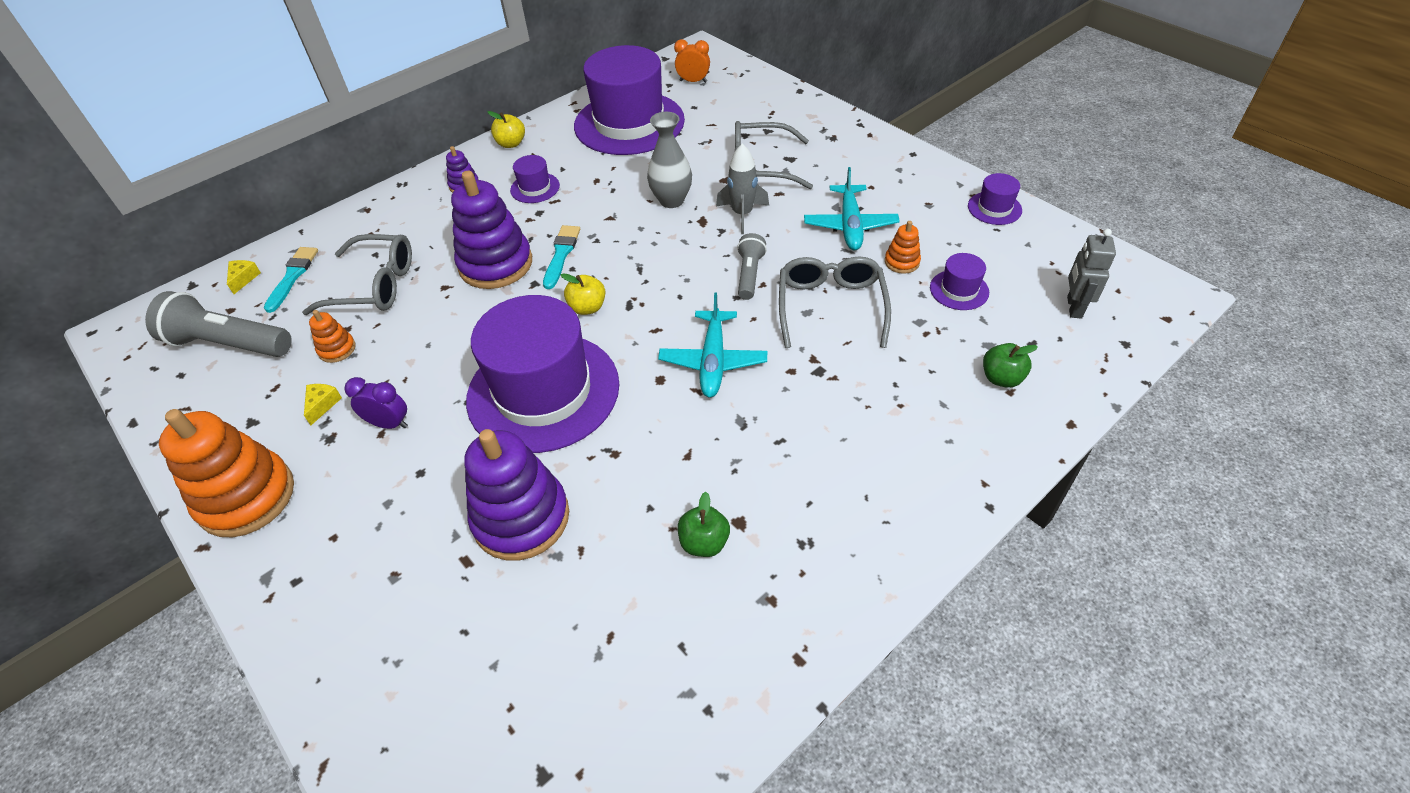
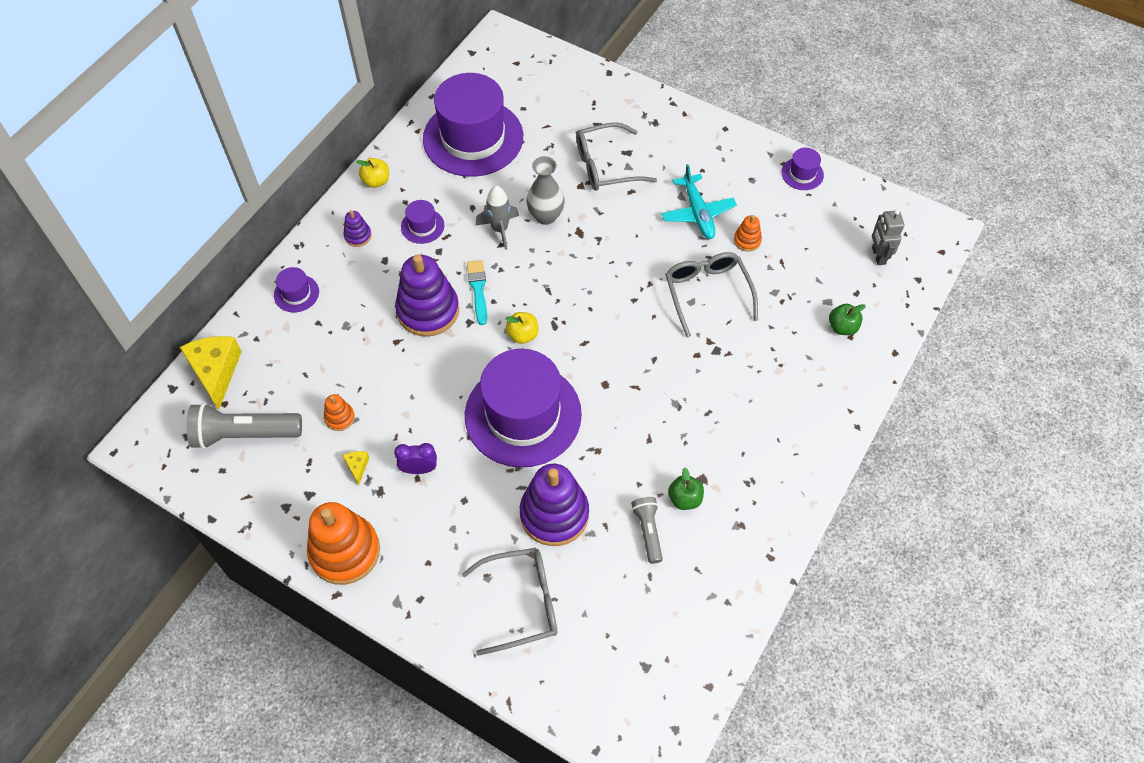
camera: 20 degrees left, 10 degrees up
yellow cheese [227,260,261,294] -> yellow cheese [180,336,242,410], size x2.27
turquoise brush [264,247,318,313] -> none
grey glasses [302,234,412,315] -> grey glasses moved to [462,548,557,656]
turquoise plane [658,292,767,398] -> none
orange clock [674,39,710,83] -> none
grey rocket [716,144,769,234] -> grey rocket moved to [476,186,519,250]
grey flashlight [737,233,767,300] -> grey flashlight moved to [631,497,663,564]
purple hat [930,253,989,310] -> purple hat moved to [274,267,319,313]

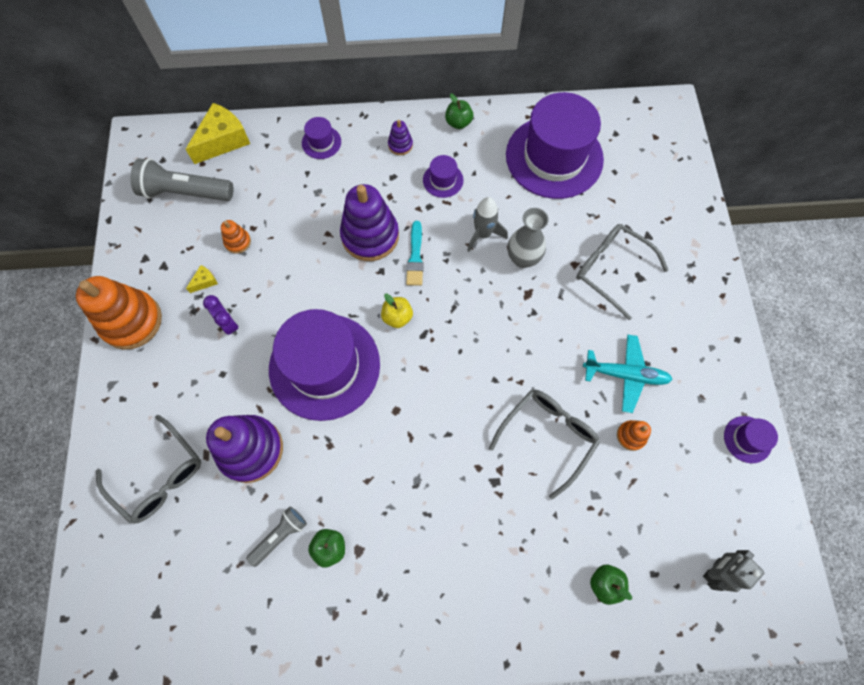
camera: 55 degrees right, 10 degrees up
grey flashlight [187,403,302,449] -> grey flashlight turned 45 degrees counterclockwise [130,158,233,201]
yellow apple [356,158,389,188] -> green apple [445,93,473,129]
turquoise brush [467,260,487,325] -> turquoise brush turned 135 degrees clockwise [406,221,424,286]
turquoise plane [662,164,737,239] -> turquoise plane turned 120 degrees counterclockwise [583,335,673,413]

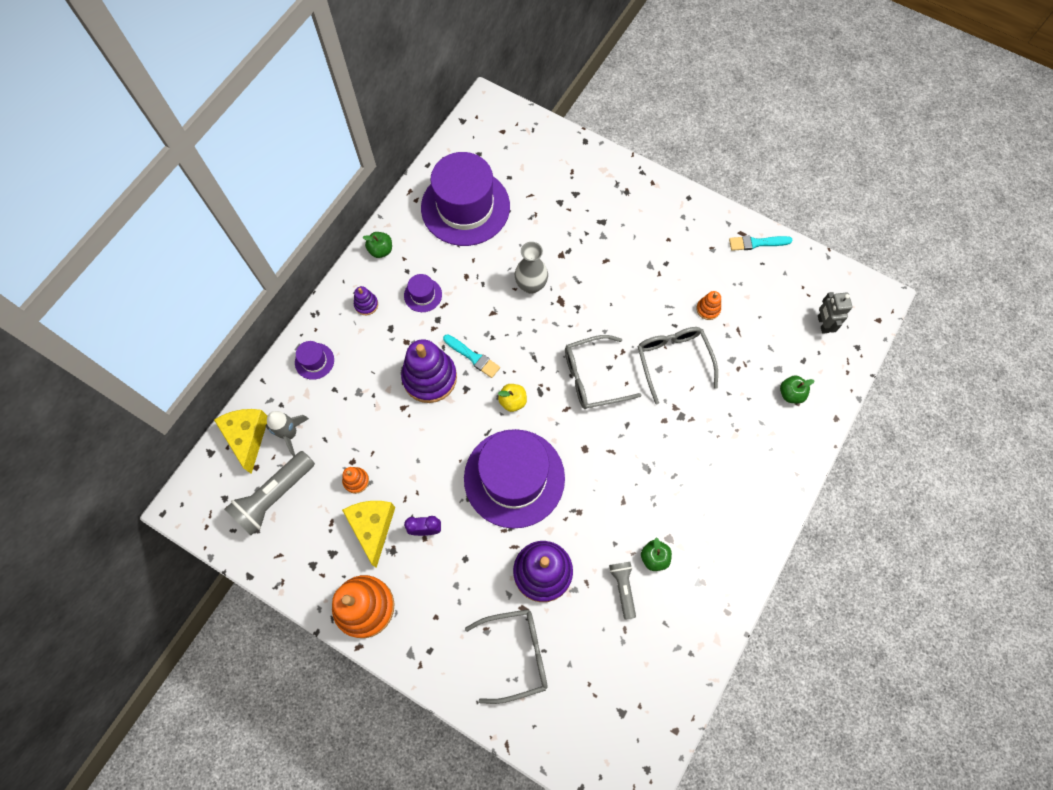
camera: 55 degrees left, 0 degrees up
yellow cheese [186,265,218,293] -> yellow cheese [342,501,395,568], size x2.27
grey rocket [467,197,508,252] -> grey rocket moved to [266,411,309,457]
grey glasses [576,224,668,320] -> grey glasses moved to [565,335,641,409]
turquoise plane [583,335,673,413] -> none
purple hat [724,416,778,463] -> turquoise brush [729,235,793,251]

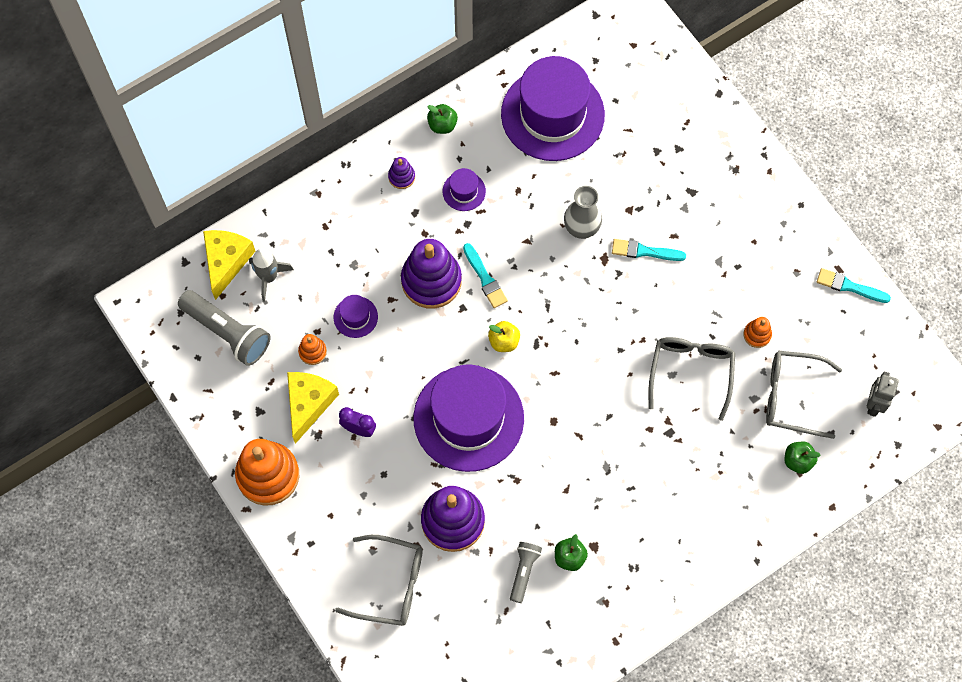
camera: 25 degrees right, 0 degrees up
grey flashlight [224,451,315,535] -> grey flashlight turned 120 degrees counterclockwise [178,290,271,366]
purple hat [295,341,334,380] -> purple hat moved to [333,295,378,338]
grey glasses [565,335,641,409] -> grey glasses moved to [766,351,842,439]
none -> turquoise brush [612,239,686,261]

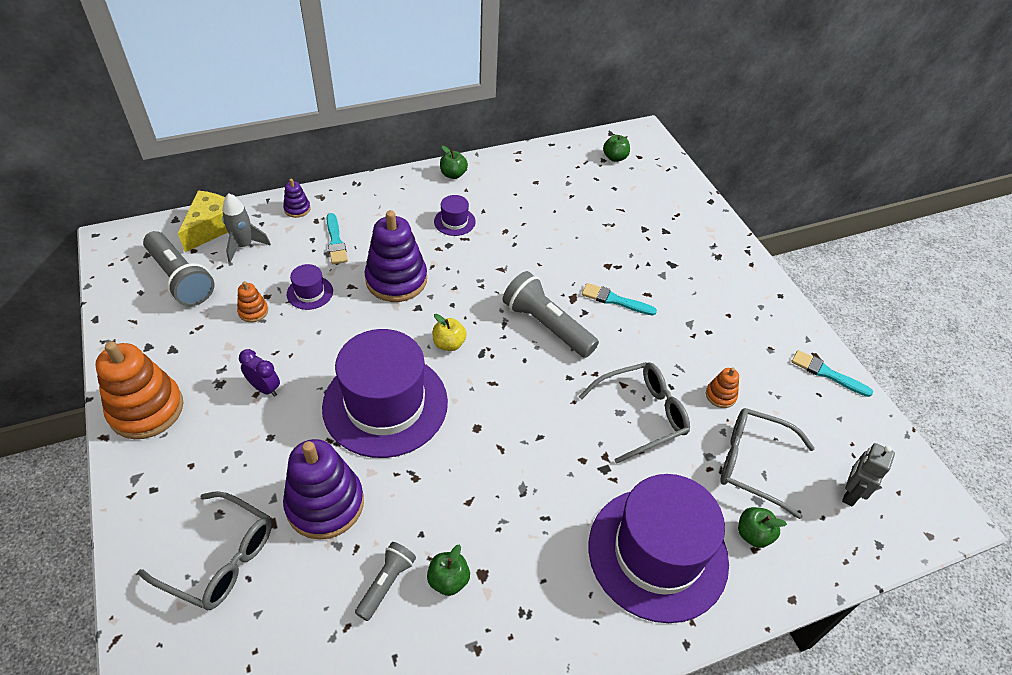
camera: 10 degrees right, 20 degrees down
yellow cheese [287,372,339,444] -> none
purple stacking toy [388,157,415,189] -> purple stacking toy moved to [283,179,311,218]
turquoise brush [463,243,508,308] -> turquoise brush moved to [327,213,348,264]
purple hat [501,56,605,161] -> purple hat moved to [589,474,729,623]
grey vase [564,186,602,239] -> none
grey glasses [649,337,735,421] -> grey glasses turned 45 degrees clockwise [579,362,690,464]
none -> grey flashlight [503,271,599,358]
none -> green apple [603,135,630,162]

